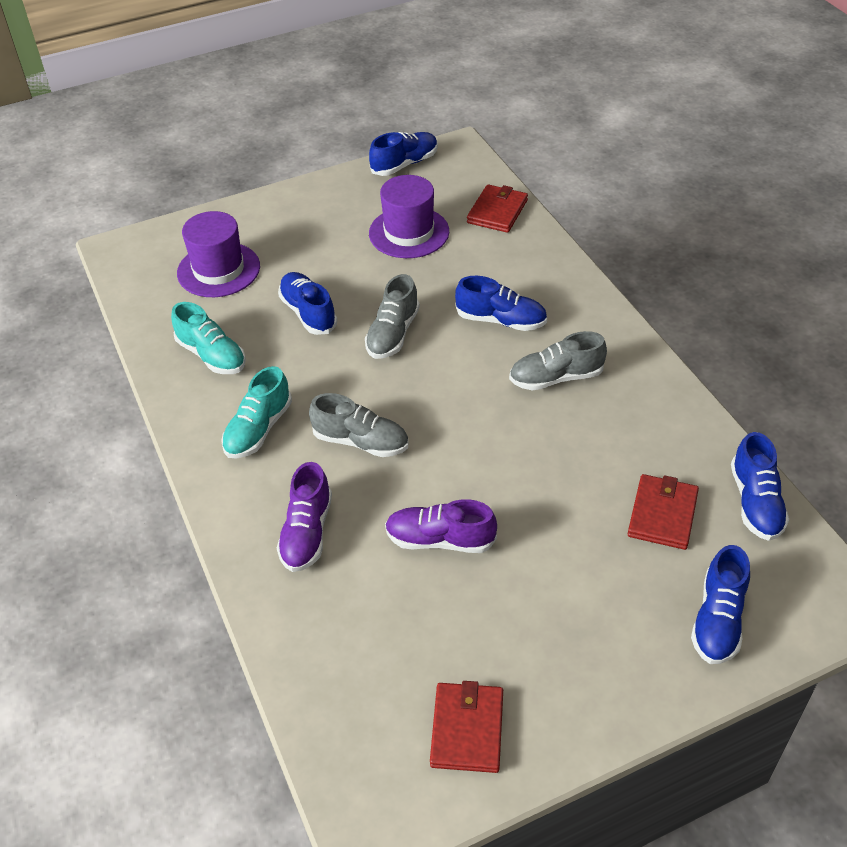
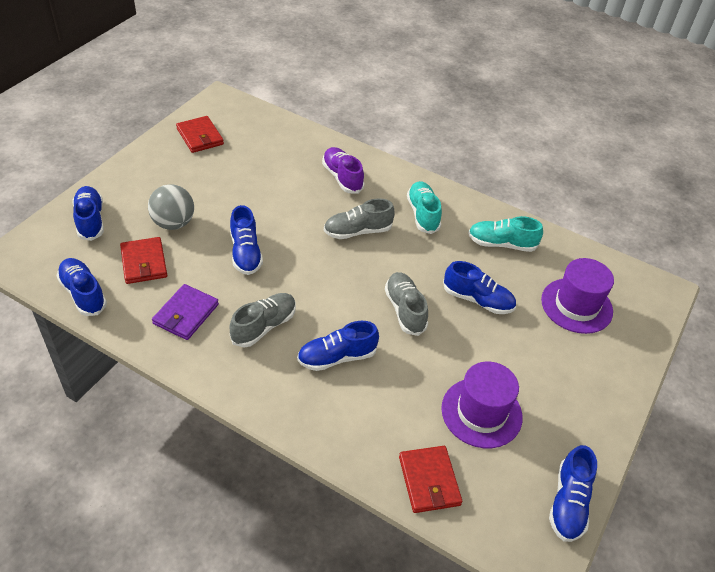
camera: 140 degrees right, 0 degrees up
purple shoe [385,499,497,553] -> none
none -> grey ball [148,184,194,230]
none -> purple wallet [152,284,219,340]
none -> blue shoe [230,205,263,275]

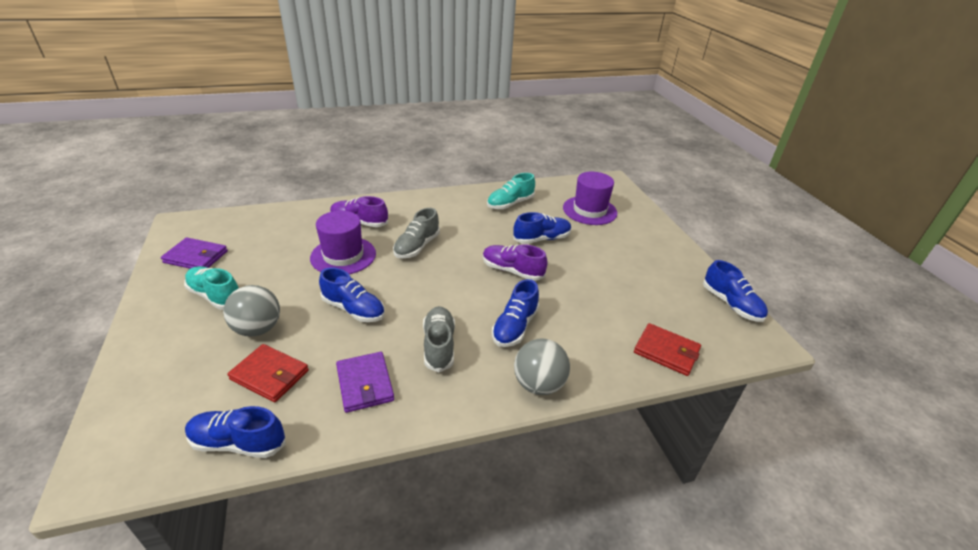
camera: 45 degrees left, 10 degrees down
blue shoe [73,186,104,241] -> none
red wallet [176,116,224,153] -> purple wallet [161,238,228,269]
grey shoe [385,272,428,336] -> purple shoe [483,244,548,281]
turquoise shoe [407,181,442,234] -> turquoise shoe moved to [184,266,239,310]
purple hat [441,361,523,448] -> purple hat moved to [310,211,376,274]
none -> grey ball [514,339,570,395]

